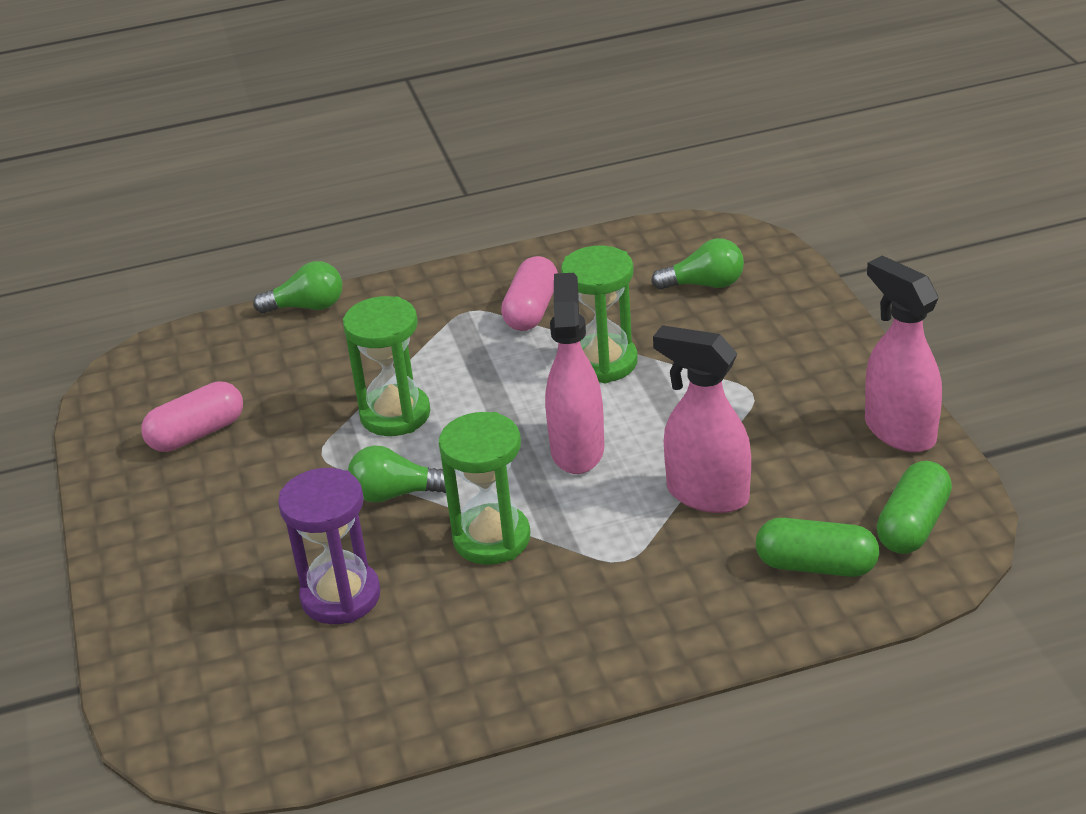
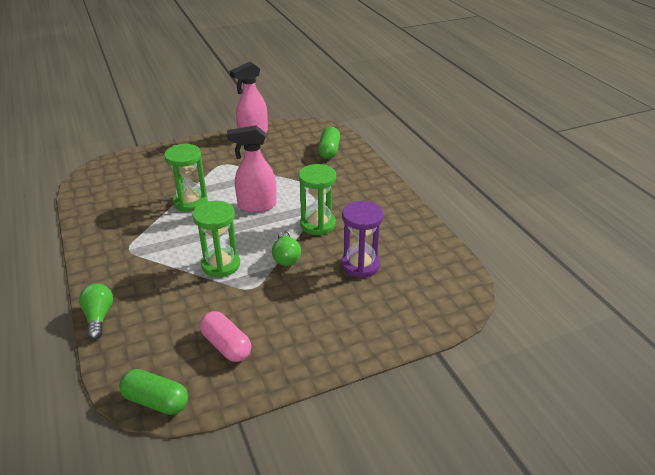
camera: 100 degrees left, 0 degrees up
pink capsule [501,256,558,331] -> none
green light bulb [651,238,744,290] -> none
pink spray bottle [653,325,751,513] -> none
green capsule [877,461,952,554] -> green capsule moved to [119,369,188,415]

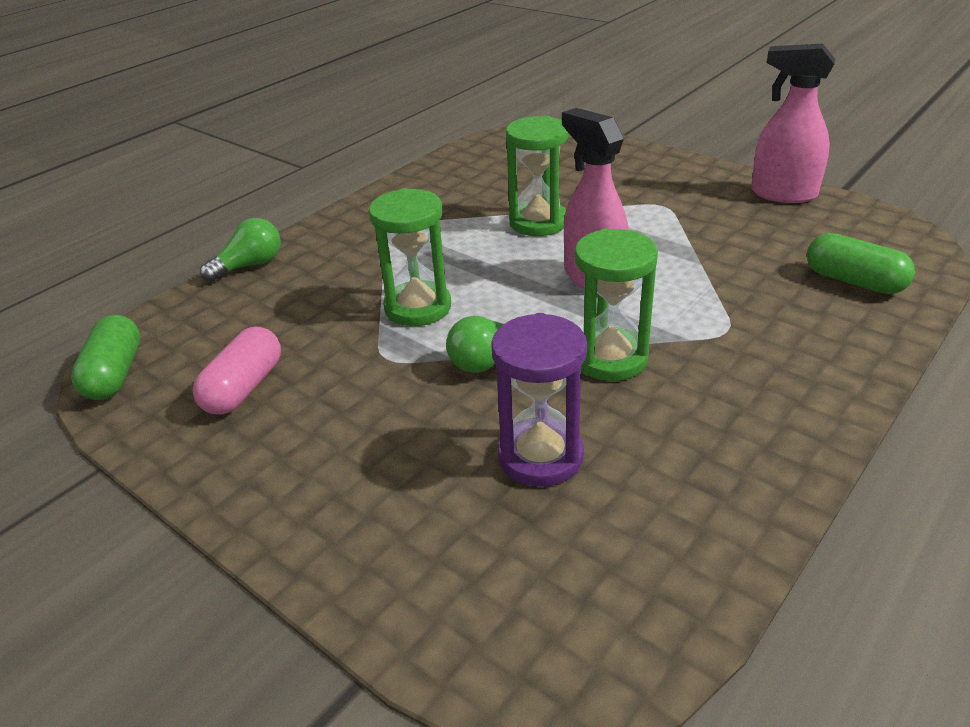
camera: 65 degrees right, 0 degrees up
green capsule [318,127,340,159] -> green capsule turned 60 degrees clockwise [807,233,915,294]

